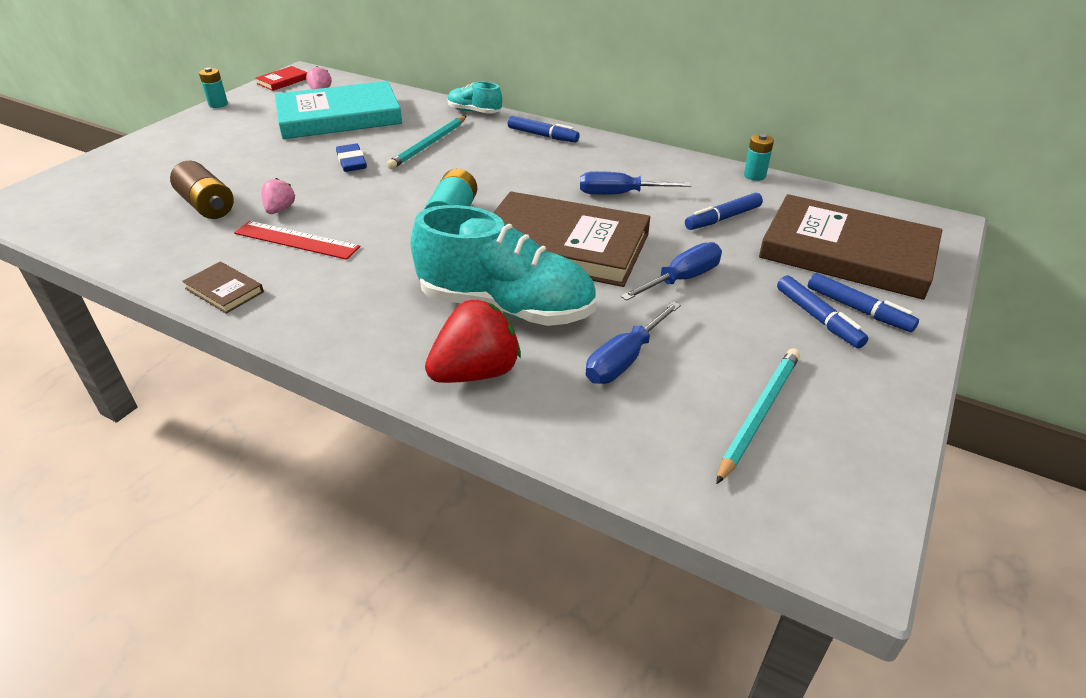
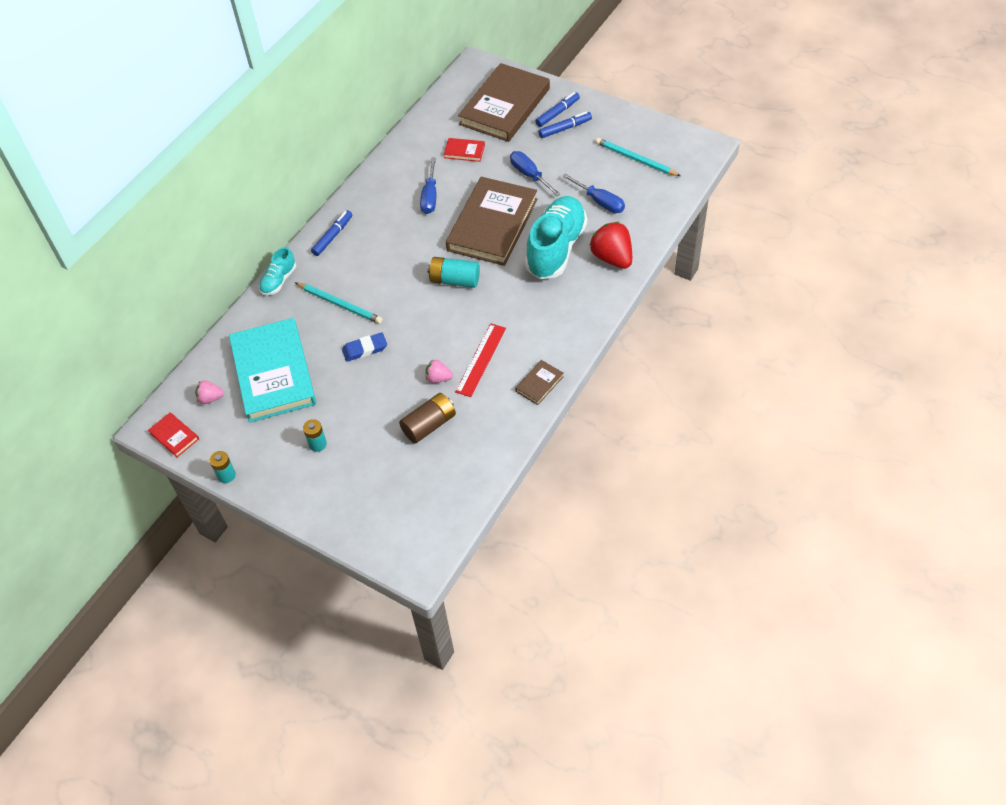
camera: 85 degrees left, 15 degrees up
blue marker [685,193,763,230] -> red book [444,138,485,162]
turquoise battery [744,134,774,181] -> turquoise battery moved to [303,419,327,452]

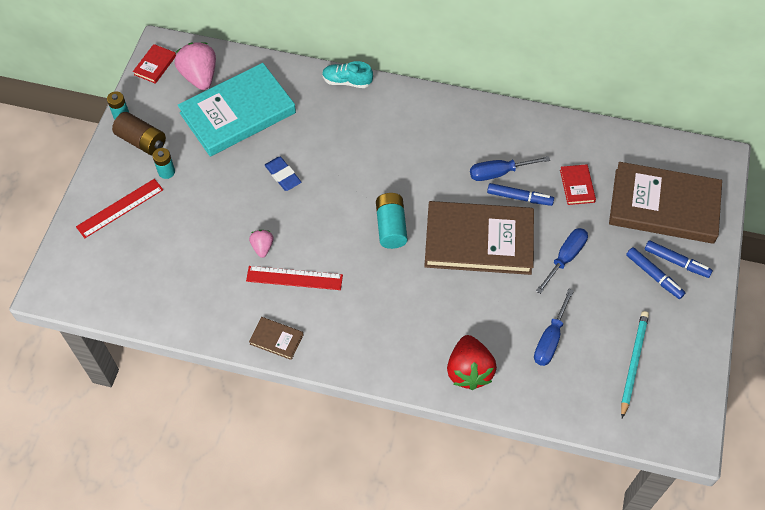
camera: 70 degrees right, 5 degrees up
pink strawberry [195,380,224,404] -> pink strawberry [175,42,216,90], size x1.89
turquoise pencil [295,282,383,324] -> none
blue marker [311,210,352,256] -> blue marker moved to [487,183,554,206]
brown battery [399,393,456,444] -> brown battery moved to [112,112,166,155]
turquoise shoe [525,196,587,279] -> none
red strawberry [589,222,632,269] -> red strawberry turned 135 degrees clockwise [447,335,497,390]
none -> red ruler [76,179,163,238]

